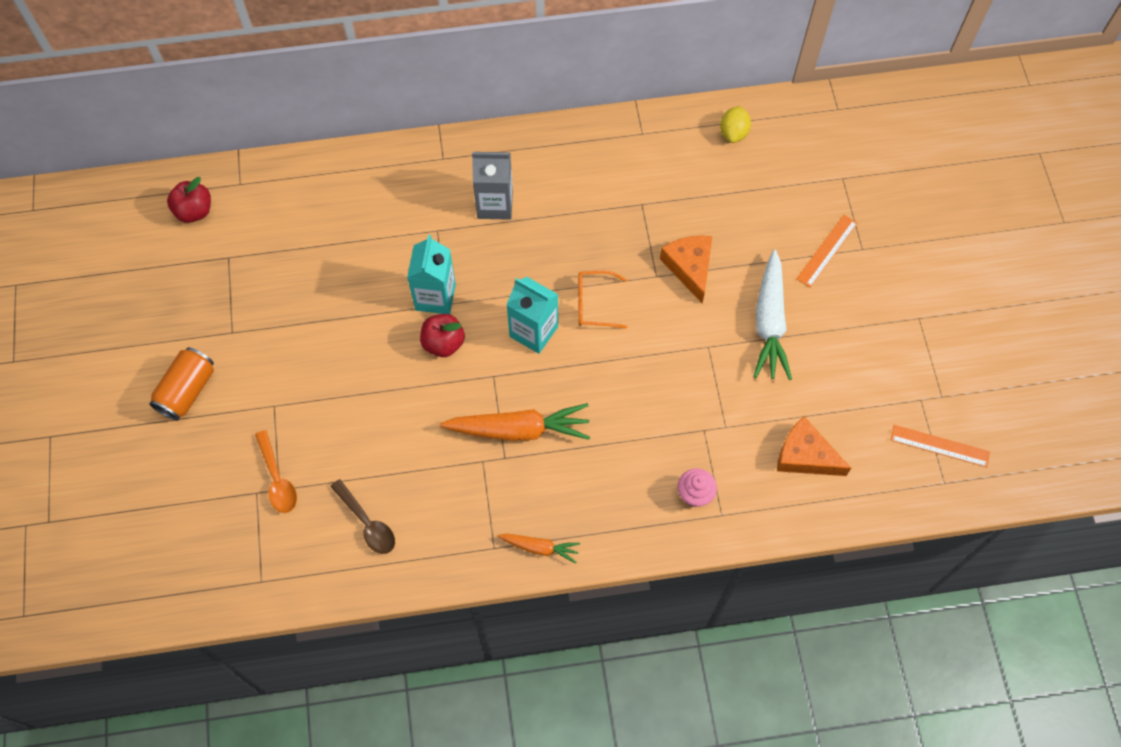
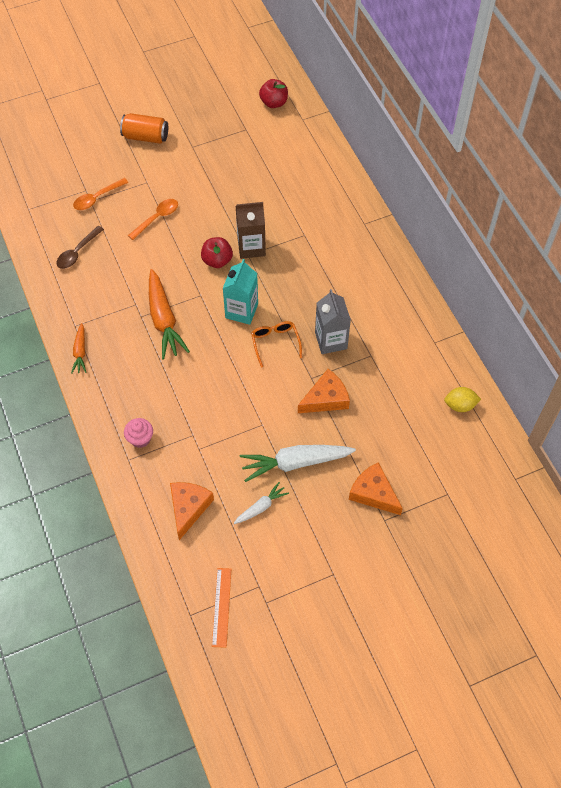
camera: 75 degrees right, 5 degrees down
turquoise carton [407,235,456,314] -> brown carton [236,202,266,259]
grey carton [472,152,513,220] -> grey carton moved to [315,289,351,354]
orange ruler [796,215,857,288] -> orange cheese [349,462,403,515]
none -> orange spoon [128,199,178,240]
none -> white carrot [234,482,289,524]

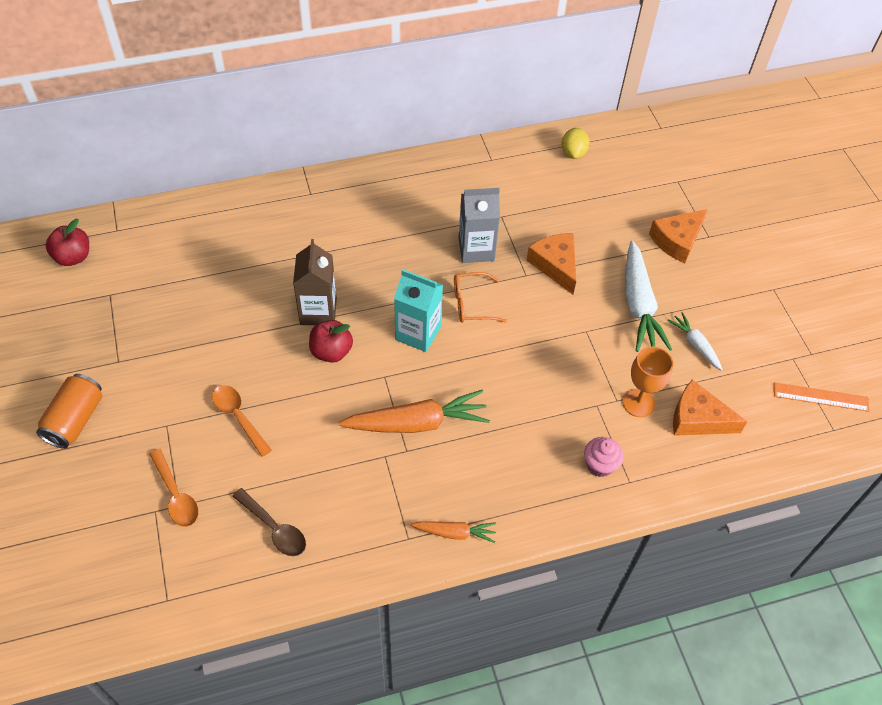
camera: 85 degrees left, 5 degrees down
none -> orange goblet [623,346,673,417]

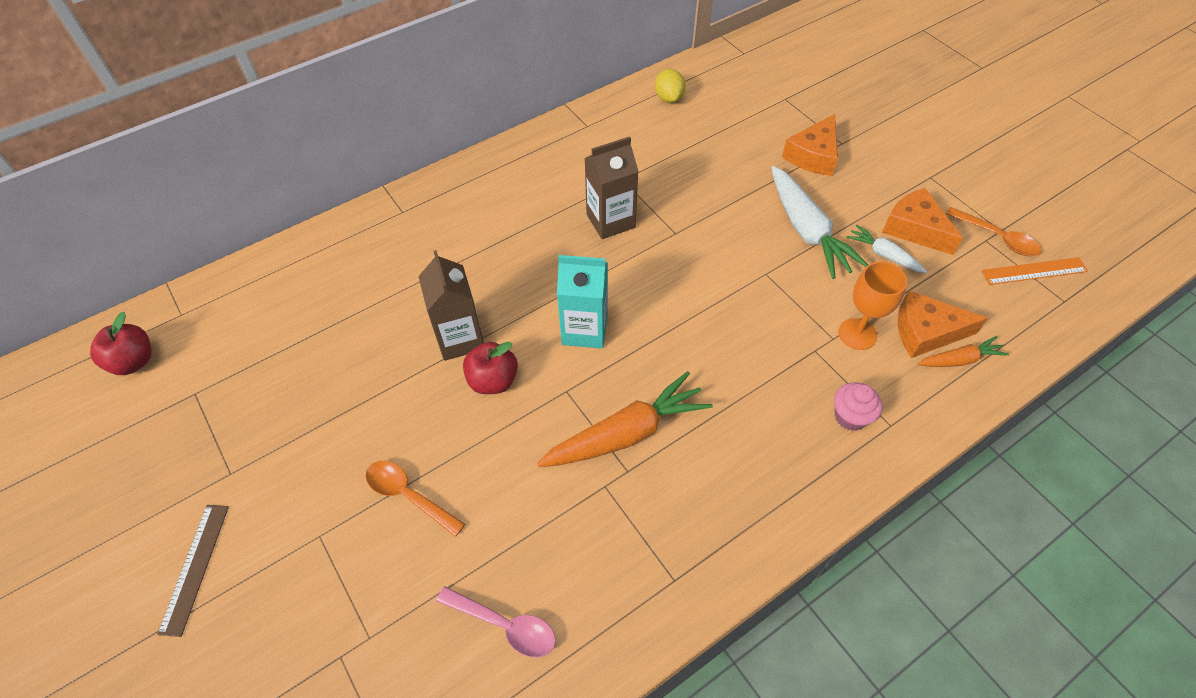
camera: 15 degrees left, 0 degrees up
orange can [36,374,102,449] -> brown ruler [157,505,229,637]
orange spoon [149,449,199,527] -> orange spoon moved to [945,207,1041,256]
brown spoon [232,488,306,556] -> pink spoon [436,586,556,658]
orange carrot [411,521,496,543] -> orange carrot moved to [917,336,1009,367]
orange glasses [454,272,507,323] -> none
grey carton [458,188,500,263] -> brown carton [585,137,639,239]
orange cheese [527,233,576,294] -> orange cheese moved to [882,188,963,255]

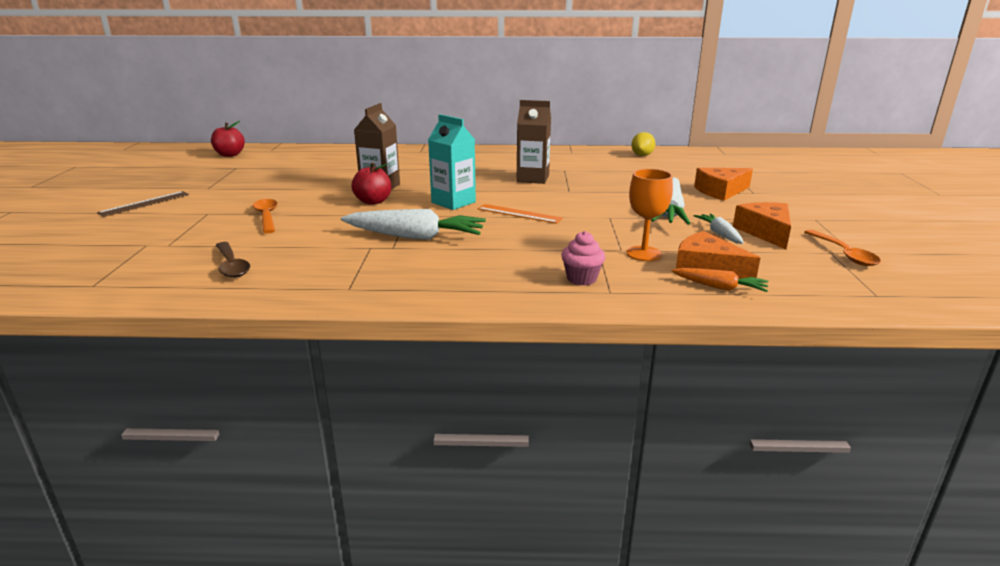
camera: 35 degrees right, 30 degrees down
pink spoon [436,586,556,658] -> brown spoon [216,242,250,278]
orange carrot [537,371,713,467] -> white carrot [341,209,486,240]
orange ruler [981,257,1088,285] -> orange ruler moved to [478,204,563,224]

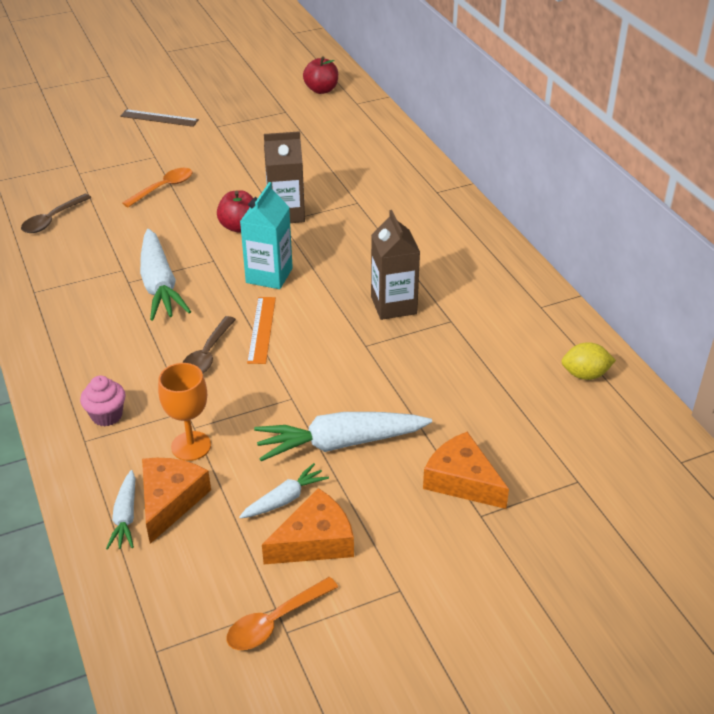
camera: 65 degrees right, 15 degrees up
orange carrot [672,268,768,292] -> white carrot [106,470,135,550]
none -> brown spoon [183,316,236,373]

